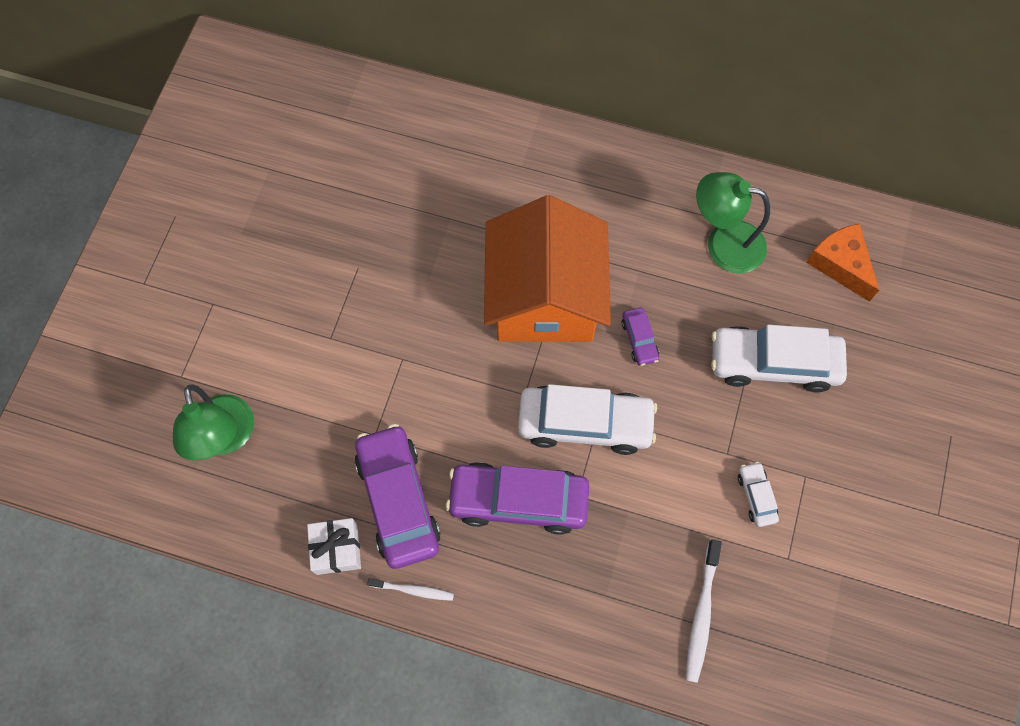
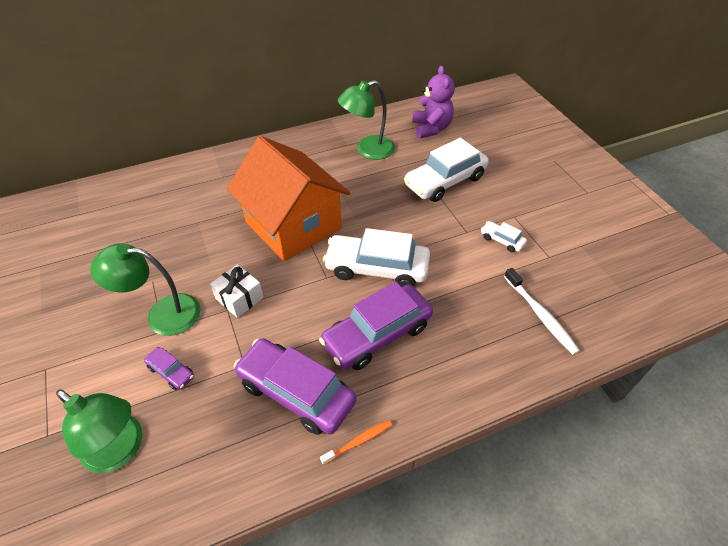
camera: 40 degrees left, 20 degrees down
white gift [307,518,361,575] -> white gift moved to [210,264,264,318]
white toothbrush [367,578,454,601] -> orange toothbrush [320,420,392,465]
white car [518,384,657,455] -> white car turned 135 degrees counterclockwise [323,228,430,287]
purple car [621,308,659,366] -> purple car moved to [144,347,194,390]
orange cheese [806,224,879,302] -> purple teddy bear [412,66,455,139]
none -> green lamp [90,243,200,336]

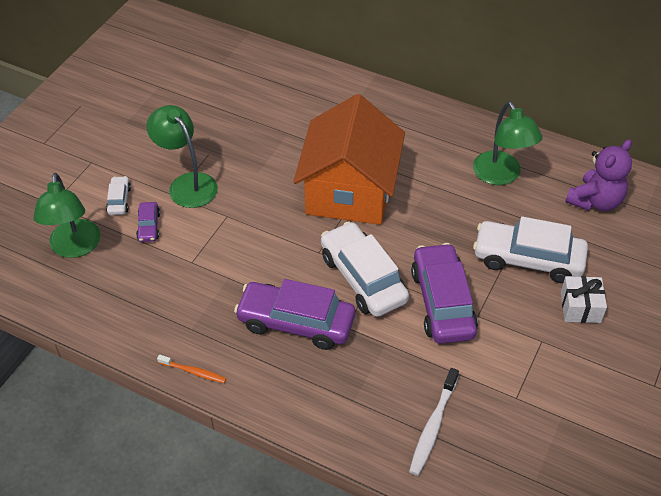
camera: 50 degrees right, 0 degrees up
white gift [210,264,264,318] -> white gift moved to [561,276,607,323]
purple car [234,338,356,435] -> purple car moved to [411,243,478,344]
green lamp [338,80,395,160] -> green lamp turned 135 degrees counterclockwise [473,101,543,185]
white car [481,221,527,253] -> white car moved to [106,176,131,215]

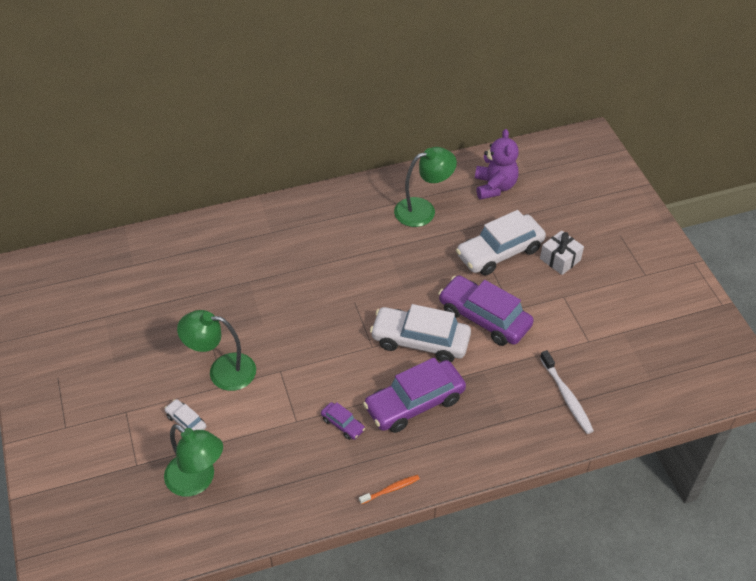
camera: 45 degrees left, 0 degrees up
purple car [136,202,160,242] -> purple car moved to [321,402,365,440]
orange house [293,94,405,225] -> none
green lamp [473,101,543,185] -> green lamp turned 45 degrees counterclockwise [394,147,457,227]

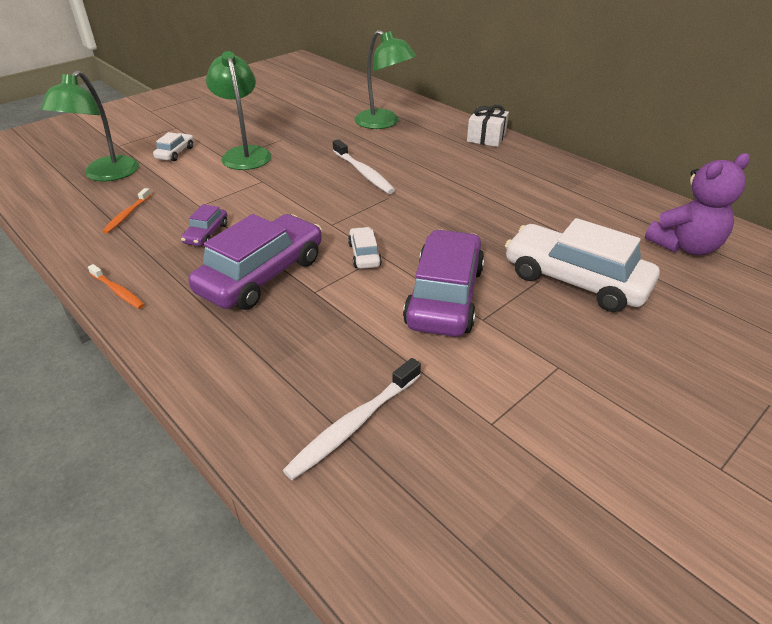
camera: 65 degrees right, 10 degrees down
purple car [363,357,466,433] -> purple car turned 90 degrees clockwise [189,214,322,310]
white car [370,304,471,362] -> white car [348,227,382,269], size x0.46
green lamp [394,147,457,227] -> green lamp moved to [355,30,417,129]
white gift [540,230,584,275] -> white gift moved to [467,105,509,147]
none -> orange toothbrush [103,188,151,234]
none -> white toothbrush [333,139,395,194]

